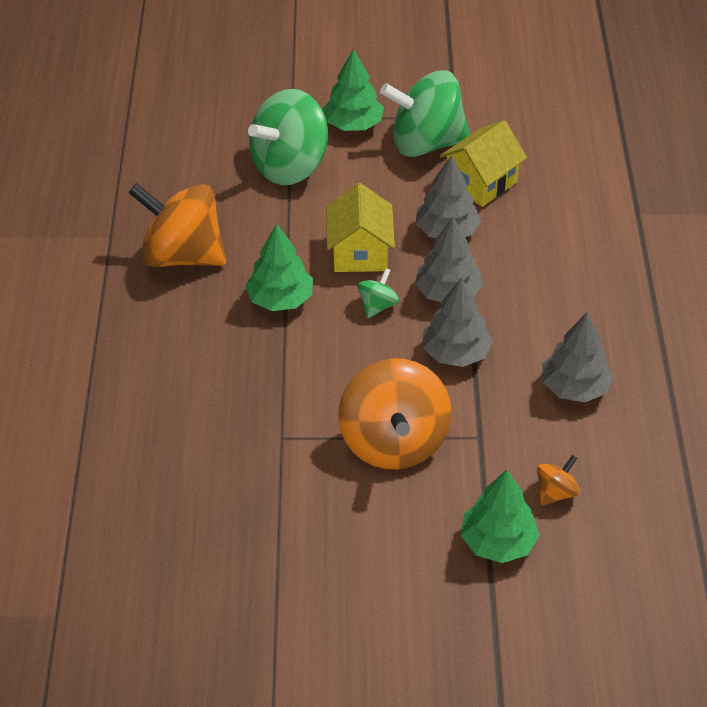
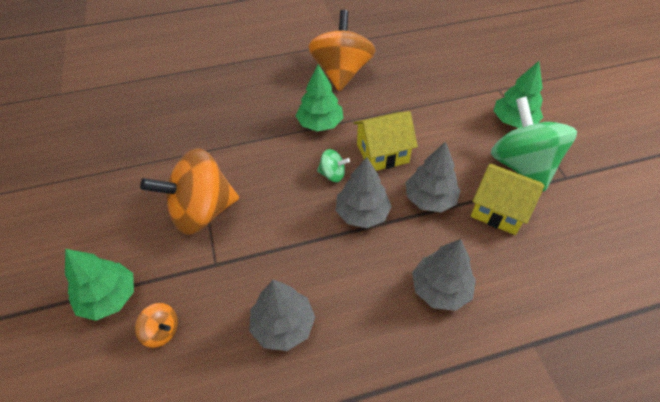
camera: 75 degrees right, 5 degrees up
green spinning top [248,89,328,185] -> none
grey tree [423,277,493,367] -> grey tree moved to [412,239,476,311]

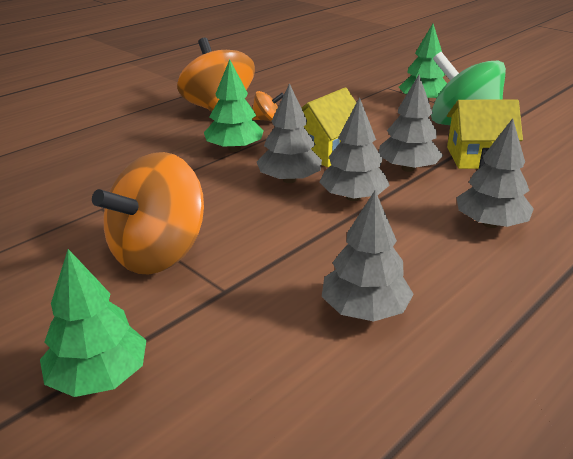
camera: 30 degrees left, 20 degrees down
orange spinning top [135,303,178,348] -> orange spinning top moved to [252,91,284,122]
green spinning top [317,149,350,182] -> grey tree [257,83,322,183]

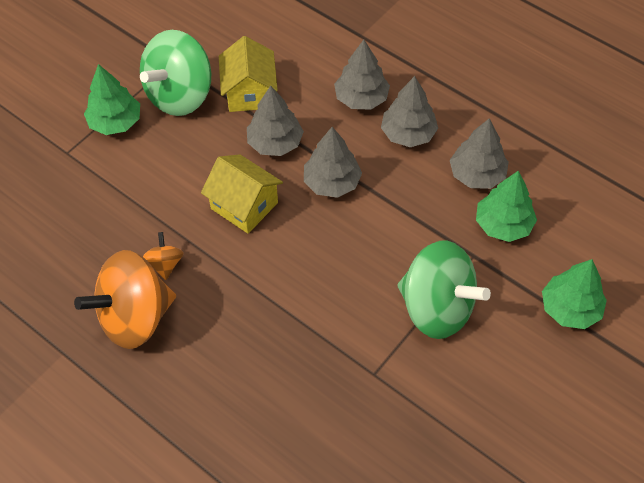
camera: 95 degrees left, 25 degrees up
orange spinning top [92,152,204,275] -> green spinning top [397,241,491,339]
green tree [204,59,264,152] -> green tree moved to [476,171,537,242]
grey tree [257,83,322,183] -> grey tree moved to [381,76,438,147]

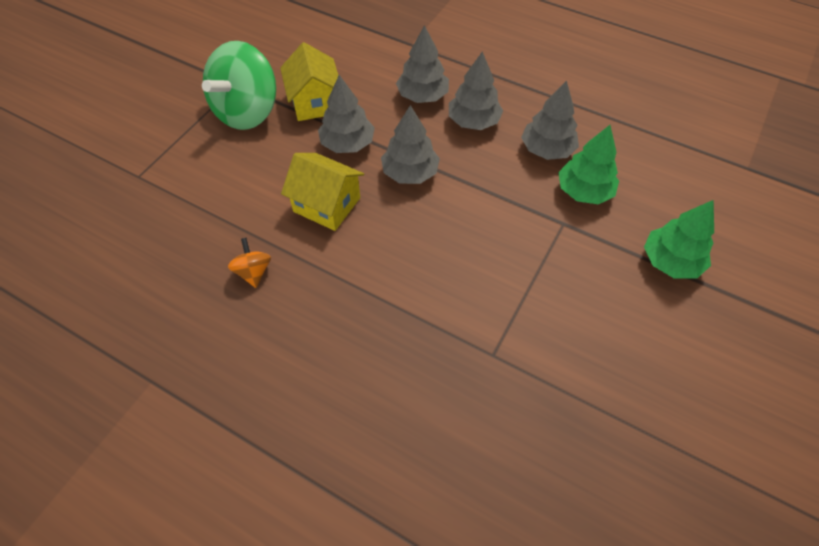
camera: 10 degrees left, 0 degrees up
orange spinning top [74,250,176,349] -> none
green tree [84,64,140,135] -> none
green spinning top [397,241,491,339] -> none

